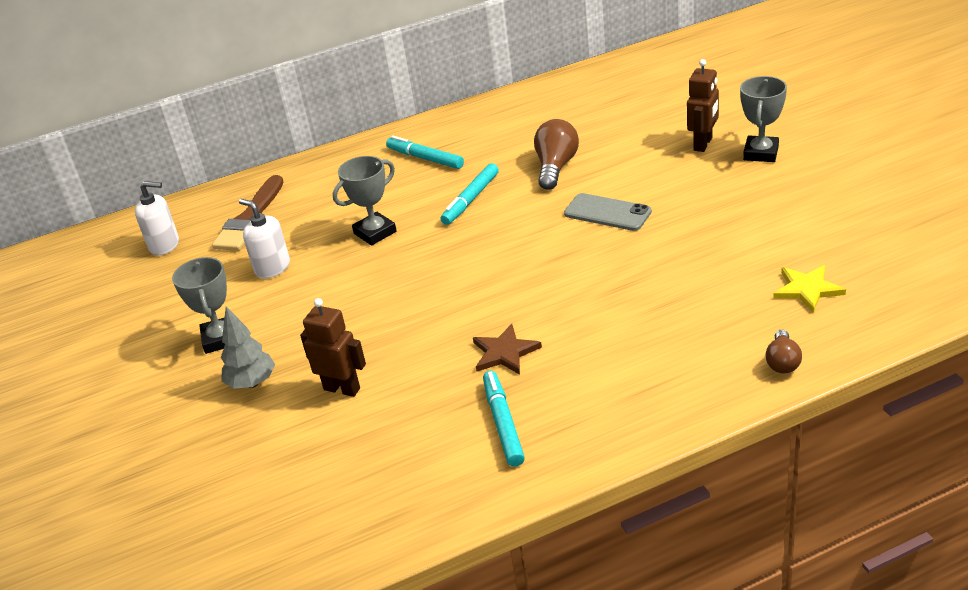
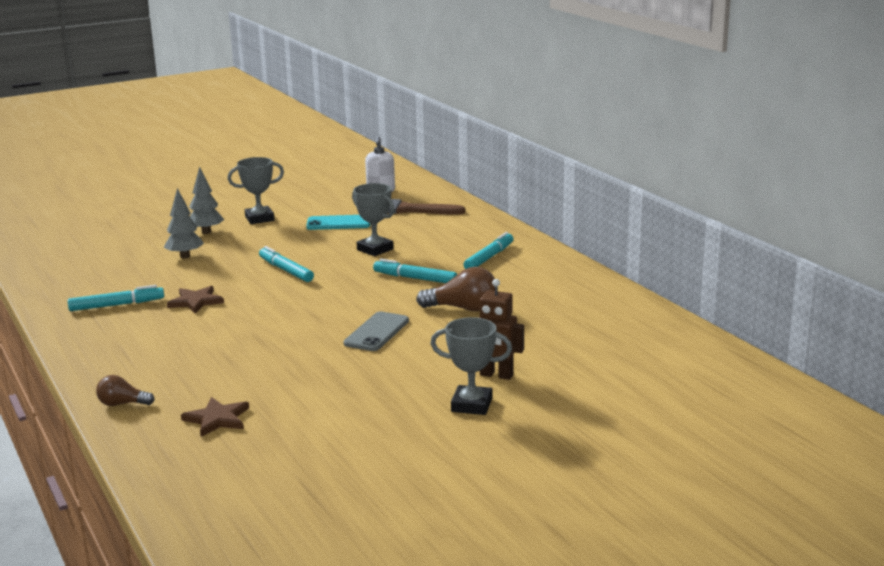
camera: 80 degrees right, 15 degrees down
white soap dispenser [239,199,290,279] -> turquoise phone [306,215,370,230]
brown robot [300,298,366,397] -> grey tree [164,188,204,258]
yellow star [773,265,846,313] -> brown star [181,397,249,437]
none -> turquoise marker [259,246,314,282]

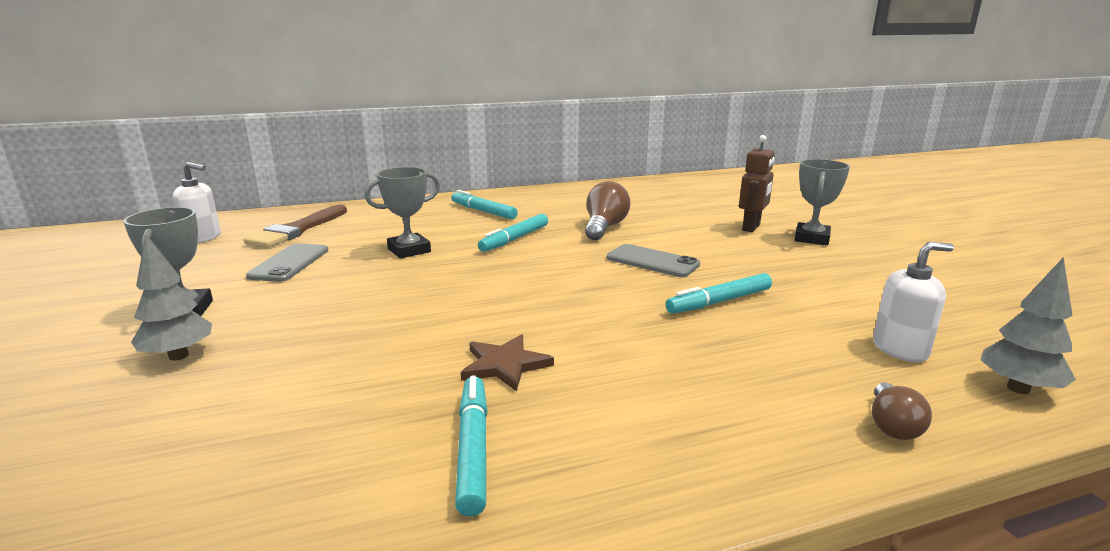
camera: 80 degrees left, 0 degrees up
grey tree [164,188,204,258] -> grey tree moved to [981,257,1076,394]
brown star [181,397,249,437] -> white soap dispenser [873,242,954,362]
turquoise marker [259,246,314,282] -> turquoise marker moved to [665,273,772,314]
turquoise phone [306,215,370,230] -> grey phone [246,243,328,282]

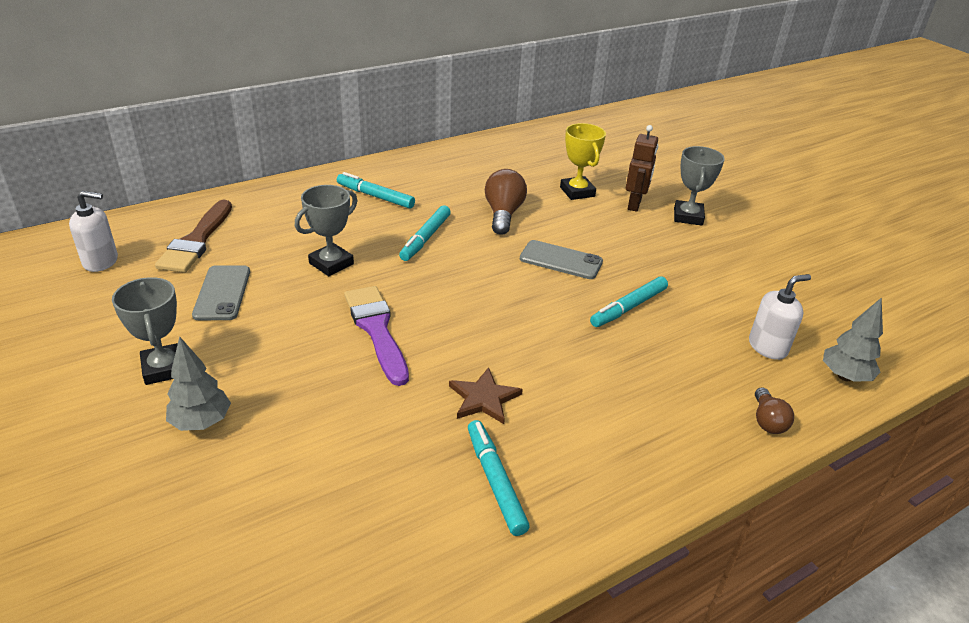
camera: 15 degrees left, 15 degrees up
none -> purple brush [344,286,409,386]
none -> yellow trophy [560,123,606,200]

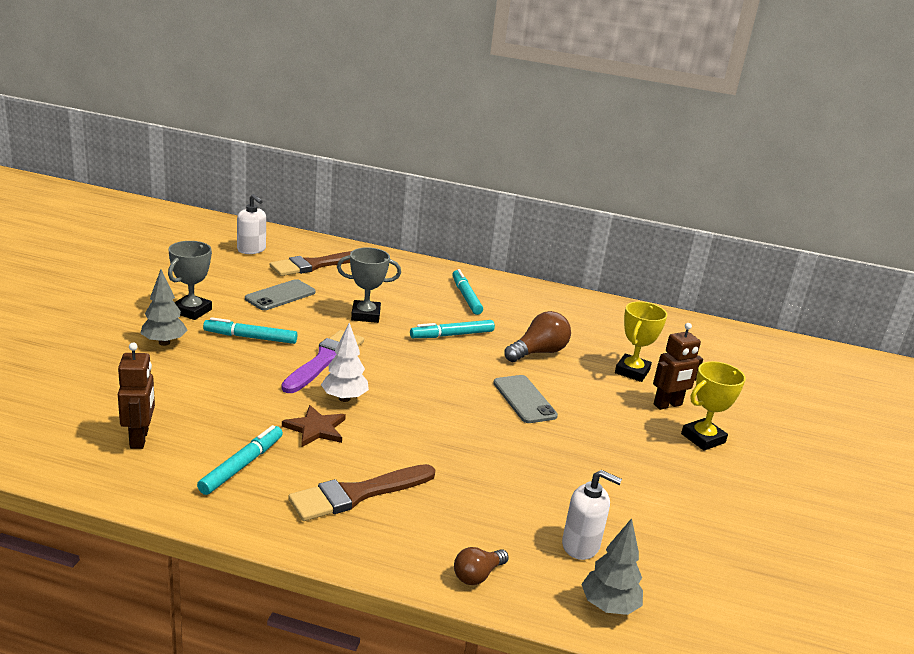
camera: 45 degrees right, 10 degrees down
turquoise marker [590,277,668,327] -> turquoise marker moved to [203,317,297,344]
grey trophy [674,146,725,226] -> yellow trophy [681,361,746,451]
none -> brown robot [118,343,155,449]
none -> brown brush [288,464,435,521]
none -> white tree [321,323,369,402]

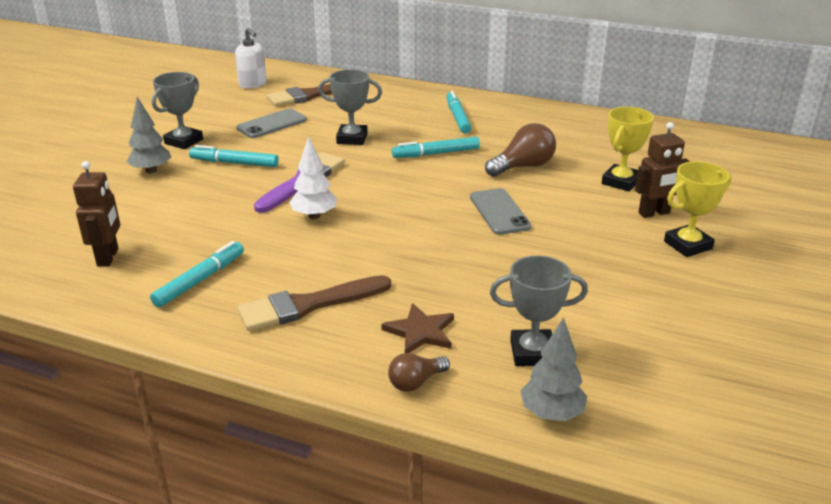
camera: 10 degrees right, 5 degrees up
brown star [282,405,346,447] -> brown star moved to [381,303,454,353]
white soap dispenser [562,470,622,560] -> grey trophy [490,255,588,366]

